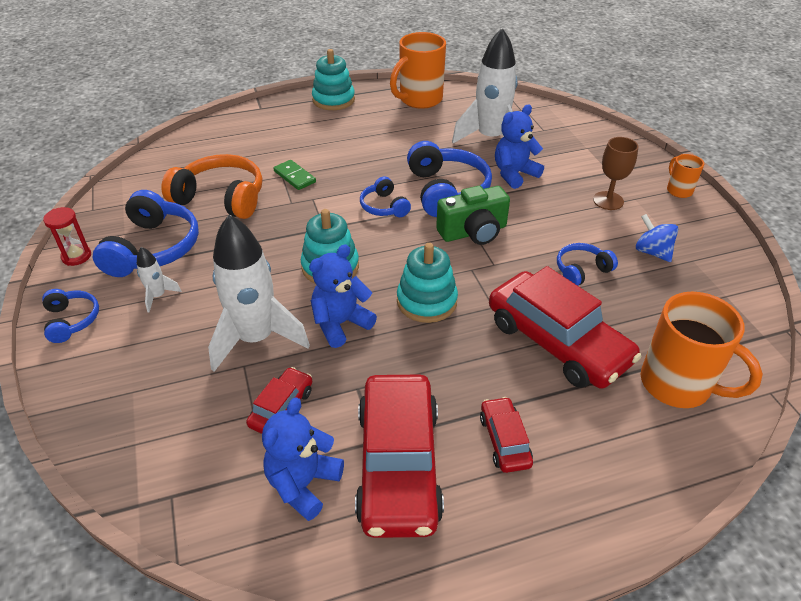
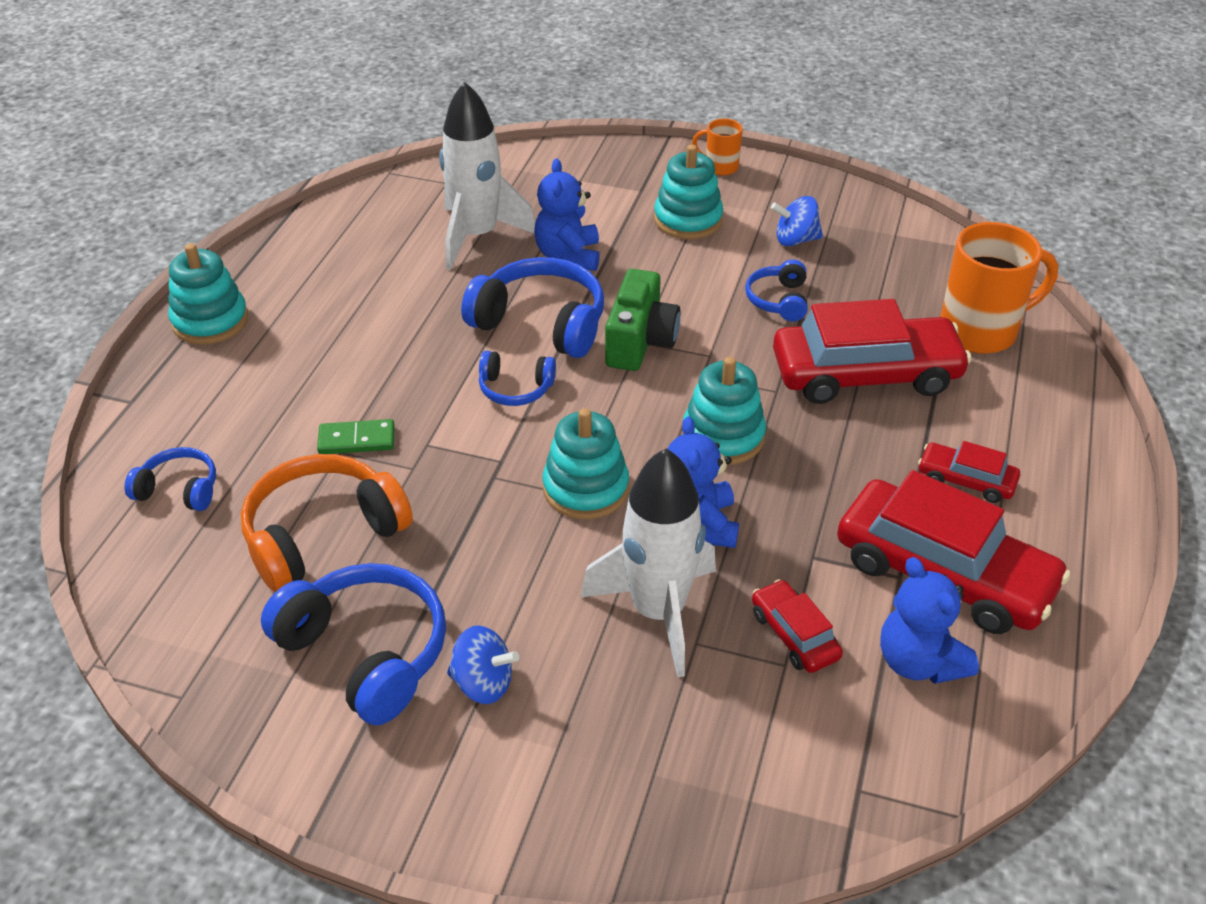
camera: 55 degrees left, 0 degrees up
blue headphones [42,289,99,343] -> blue headphones moved to [125,447,216,511]
red hourglass [43,207,91,266] -> none
white rocket [137,247,182,313] -> blue spinning top [447,626,519,704]
orange mug [390,32,446,109] -> none
brown goblet [593,137,638,210] -> turquoise stacking toy [654,145,723,239]

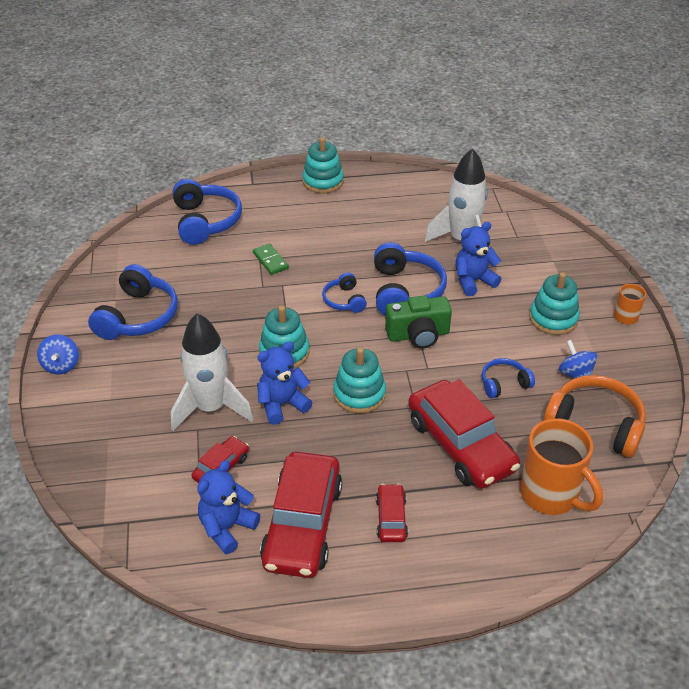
camera: 65 degrees right, 0 degrees up
blue headphones [125,447,216,511] -> blue headphones [173,179,242,245], size x1.84
orange headphones [241,454,413,592] -> orange headphones moved to [543,375,646,458]
blue spinning top [447,626,519,704] -> blue spinning top moved to [37,335,79,374]

